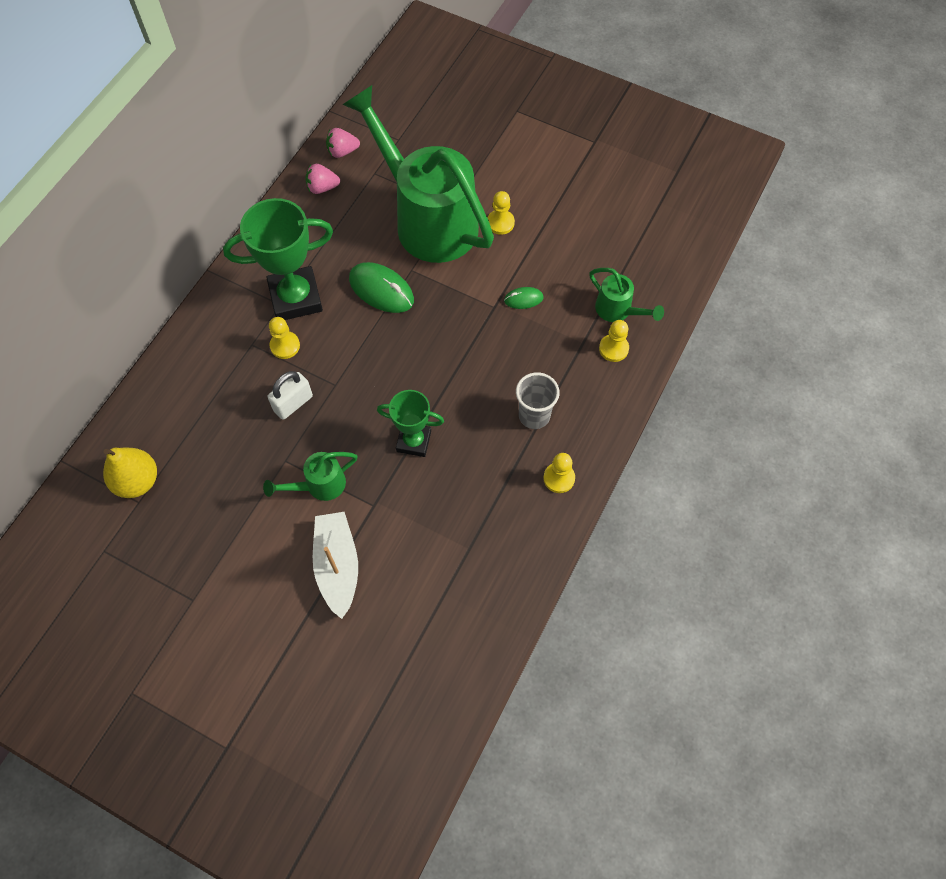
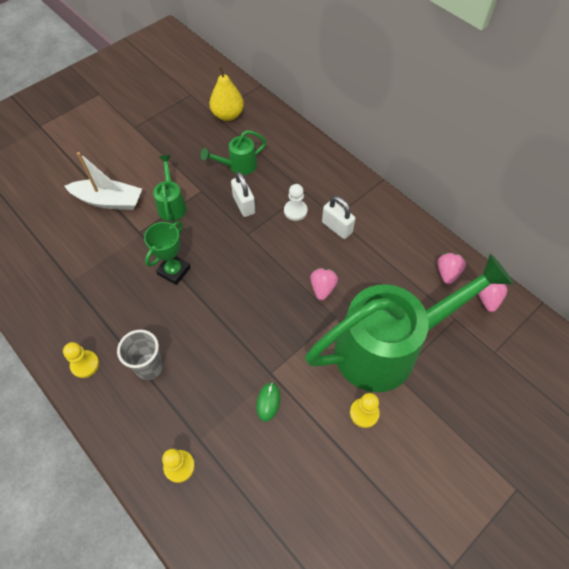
camera: 110 degrees right, 5 degrees down
green trophy [223,198,333,320] -> white padlock [322,196,355,239]
yellow pawn [269,317,300,359] -> white pawn [284,184,308,221]
green mouse [349,262,414,313] -> pink strawberry [310,268,338,300]
green watering can [589,268,664,322] -> green watering can moved to [201,130,267,175]

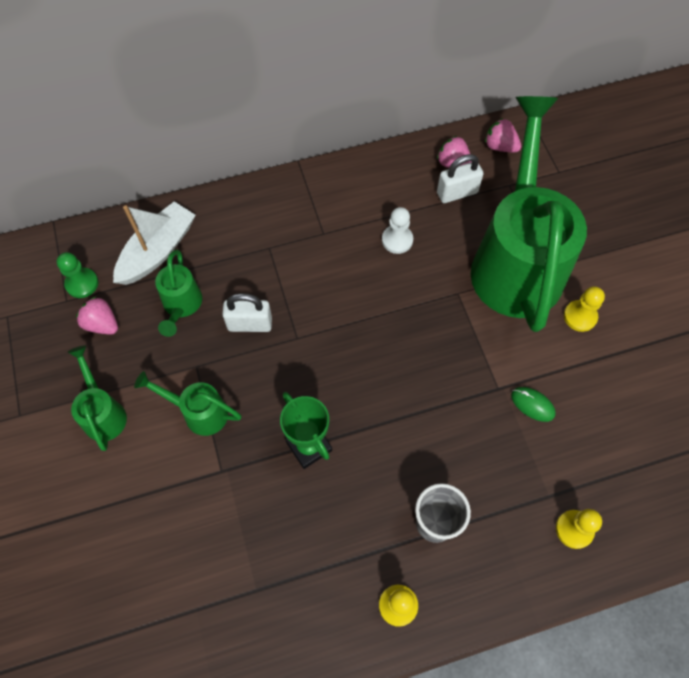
camera: 65 degrees left, 5 degrees up
white boat [65,152,142,210] -> white boat moved to [113,202,196,285]
yellow pear [209,66,244,121] -> green pawn [56,252,98,298]
white pawn [284,184,308,221] -> white pawn moved to [382,207,413,254]
pink strawberry [310,268,338,300] -> pink strawberry moved to [76,297,118,335]
white padlock [322,196,355,239] -> white padlock moved to [437,154,483,203]
none -> green watering can [68,345,127,451]

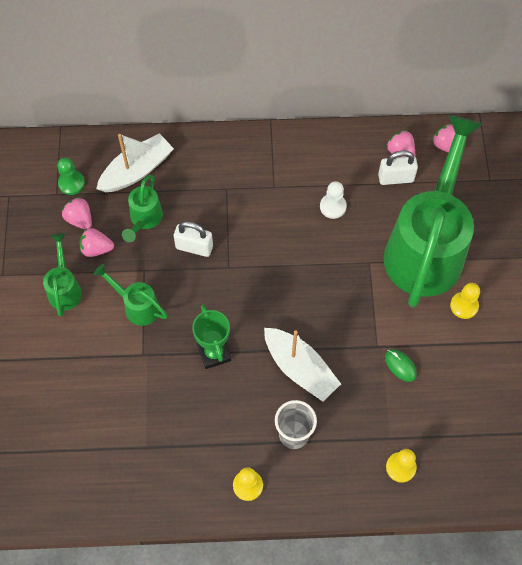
camera: 15 degrees right, 0 degrees up
none -> pink strawberry [79,228,114,257]
none -> white boat [264,328,341,402]

